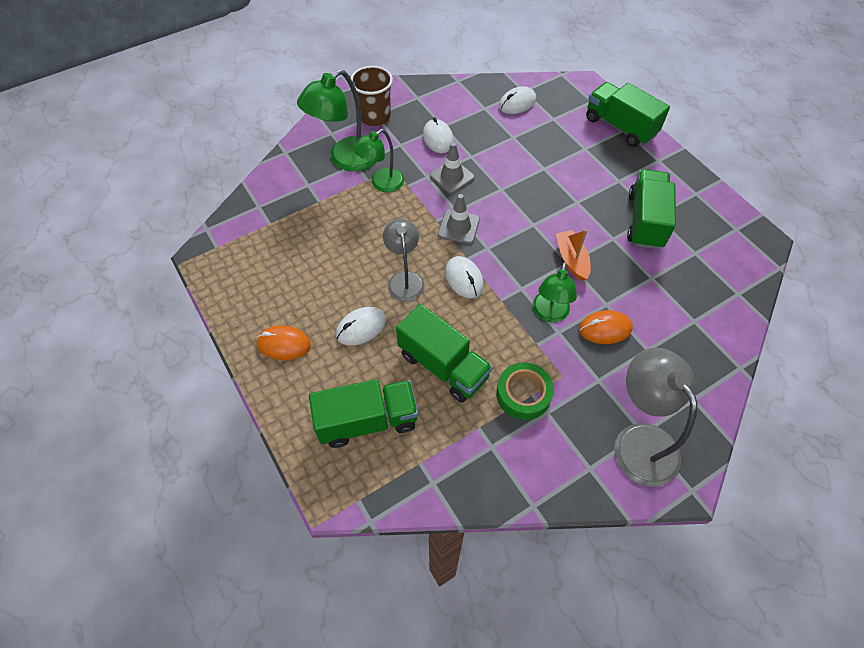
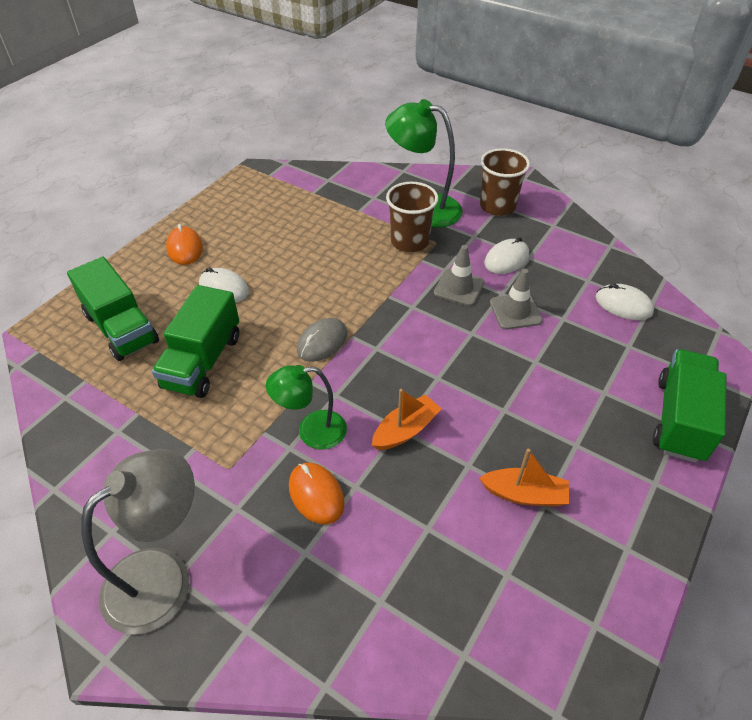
camera: 65 degrees right, 10 degrees down
green lamp [353,129,404,192] -> brown cup [386,182,438,252]
grey lamp [383,219,425,302] -> none
grey traffic cone [438,194,480,244] -> grey traffic cone moved to [490,269,543,330]
white mouse [445,256,484,298] -> grey mouse [297,318,347,362]
green tape [496,362,554,420] -> none
green truck [627,169,676,250] -> orange boat [479,449,569,507]

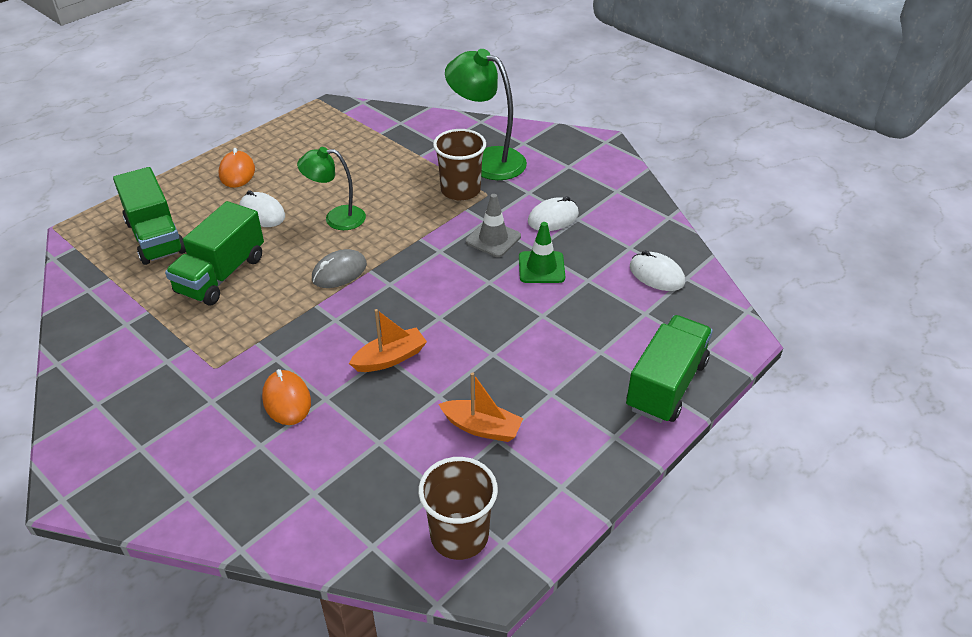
camera: 10 degrees right, 5 degrees down
grey lamp [81,449,195,635] -> none
green lamp [266,365,347,450] -> green lamp moved to [297,147,366,230]
brown cup [480,148,530,216] -> brown cup moved to [418,457,498,560]
grey traffic cone [490,269,543,330] -> green traffic cone [519,222,565,283]

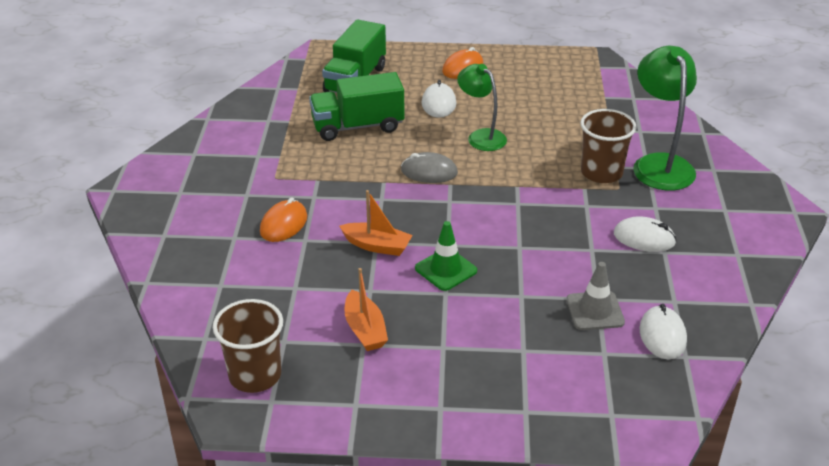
camera: 50 degrees right, 5 degrees down
grey traffic cone [466,194,521,257] -> grey traffic cone moved to [566,262,625,330]
green traffic cone [519,222,565,283] -> green traffic cone moved to [415,221,477,291]
green truck [626,315,713,423] -> none

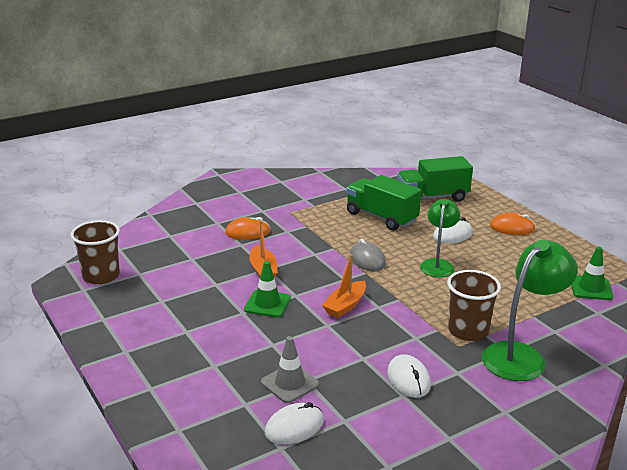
camera: 55 degrees right, 10 degrees down
orange boat [345,268,388,351] -> orange boat moved to [322,254,366,318]
none -> green traffic cone [571,247,613,300]

